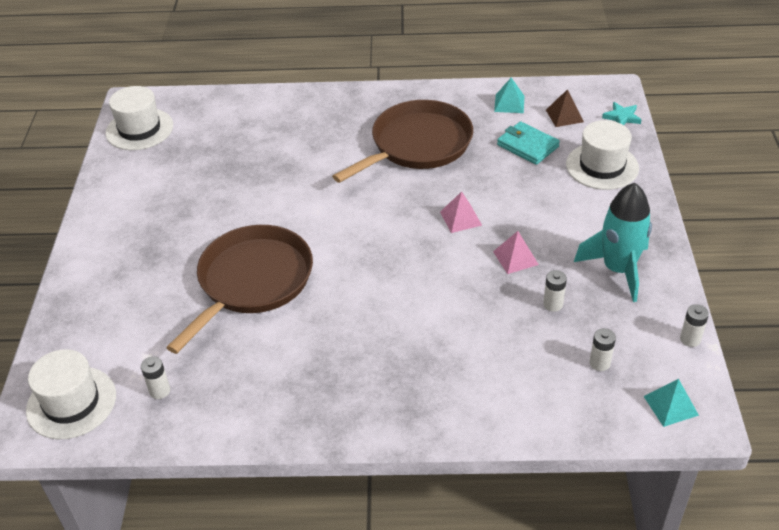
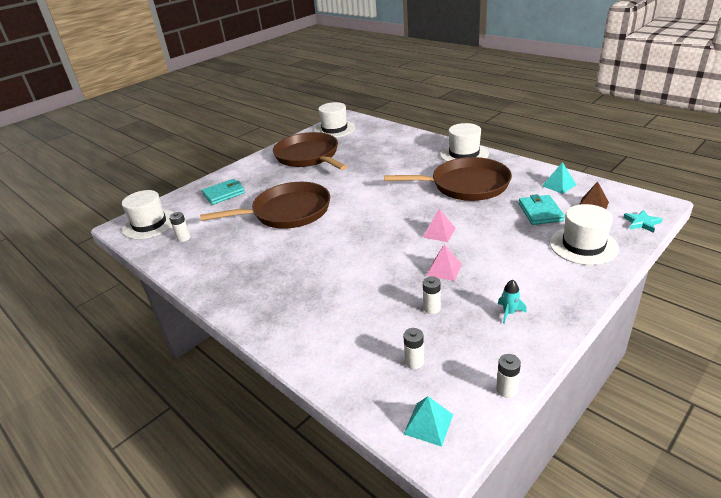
camera: 45 degrees right, 10 degrees down
turquoise rocket [574,183,652,302] -> turquoise rocket [498,280,527,324], size x0.41
none -> turquoise wallet [202,179,245,205]
none -> brown pan [273,132,347,170]
none -> white hat [440,123,489,162]

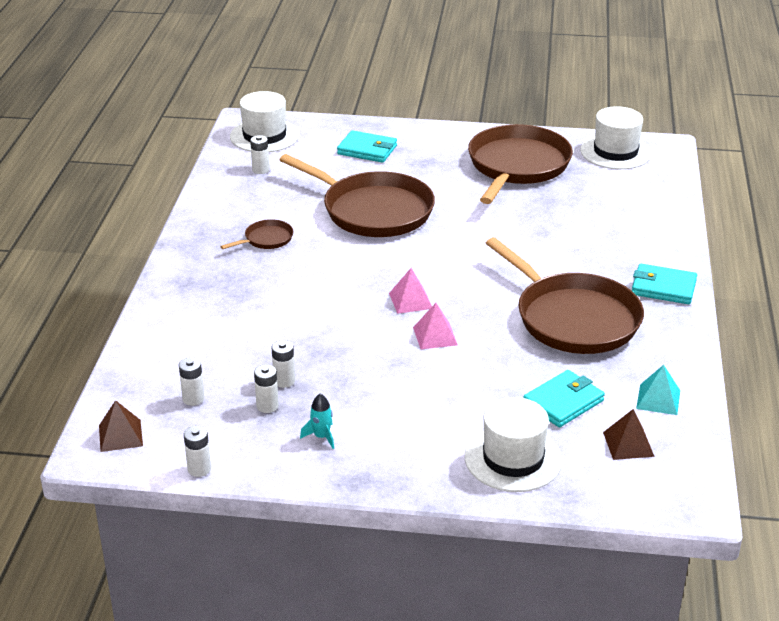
camera: 50 degrees right, 0 degrees up
turquoise pyramid [404,396,453,447] -> brown pyramid [99,400,143,452]
pink pyramid [426,244,462,281] -> pink pyramid moved to [389,268,432,314]
white hat [440,123,489,162] -> turquoise wallet [632,264,697,304]
turquoise star [623,210,663,233] -> none
none -> brown pan [220,219,293,249]
none -> white battery [254,365,279,413]

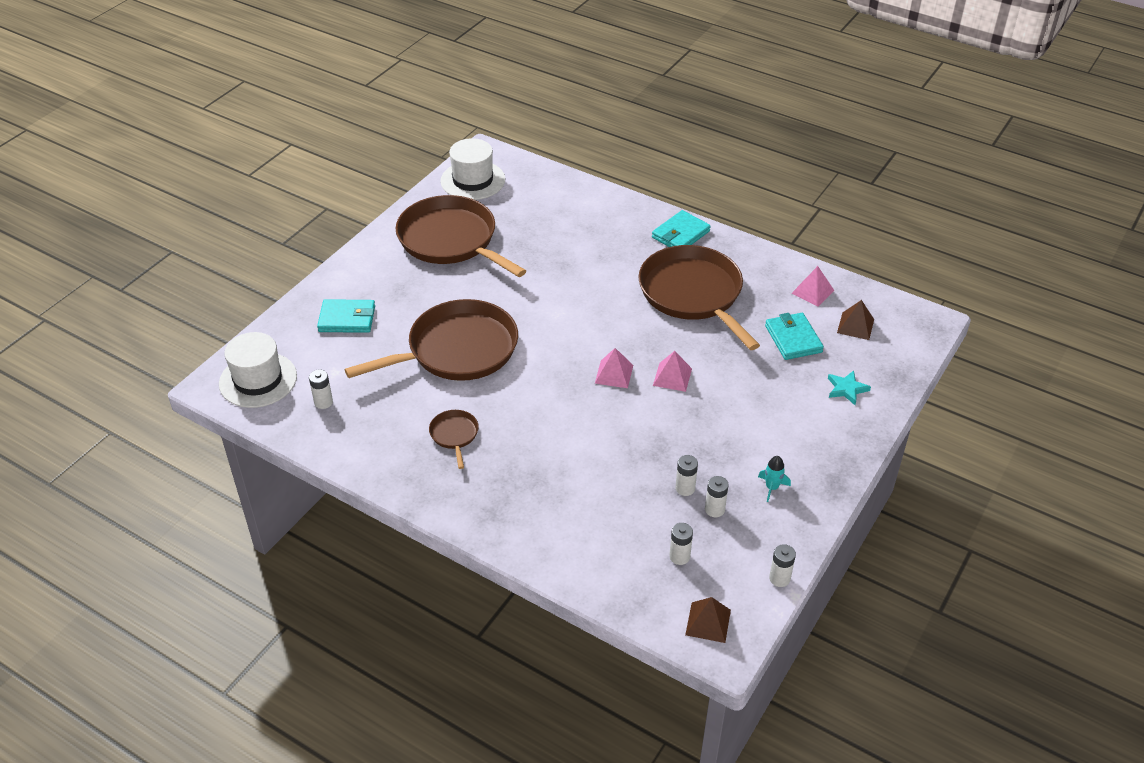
camera: 65 degrees left, 10 degrees up
turquoise wallet [337,130,397,163] -> turquoise wallet turned 45 degrees clockwise [317,299,375,333]
white hat [465,397,563,492] -> turquoise star [828,370,871,405]
brown pan [486,237,644,354] -> brown pan turned 105 degrees counterclockwise [638,245,760,350]
turquoise pyramid [636,365,680,415] -> pink pyramid [791,266,834,306]

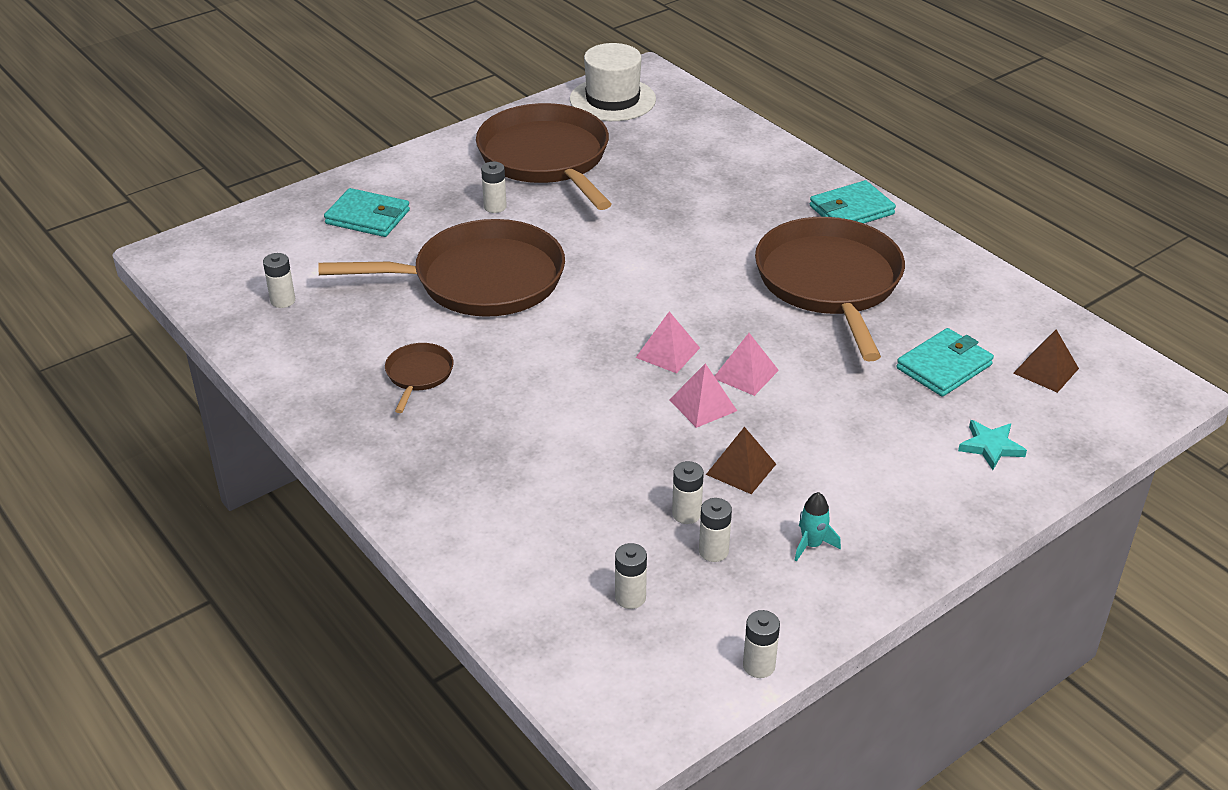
camera: 20 degrees right, 5 degrees down
white hat [219,332,297,408] -> none
brown pyramid [685,597,731,643] -> brown pyramid moved to [706,427,776,494]
turquoise wallet [765,313,824,360] -> turquoise wallet turned 45 degrees clockwise [896,328,994,397]
pink pyramid [791,266,834,306] -> pink pyramid moved to [669,363,737,428]
none -> white battery [481,162,507,213]

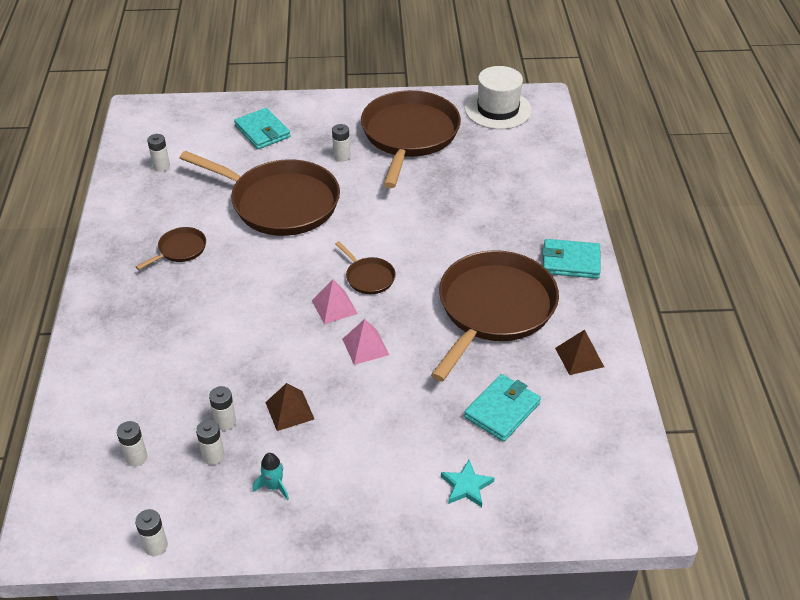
camera: 35 degrees right, 5 degrees up
pink pyramid [669,363,737,428] -> none
turquoise wallet [896,328,994,397] -> turquoise wallet turned 45 degrees counterclockwise [464,374,541,442]
brown pyramid [1013,329,1079,393] -> brown pyramid moved to [555,330,604,375]
none -> brown pan [335,241,396,294]

